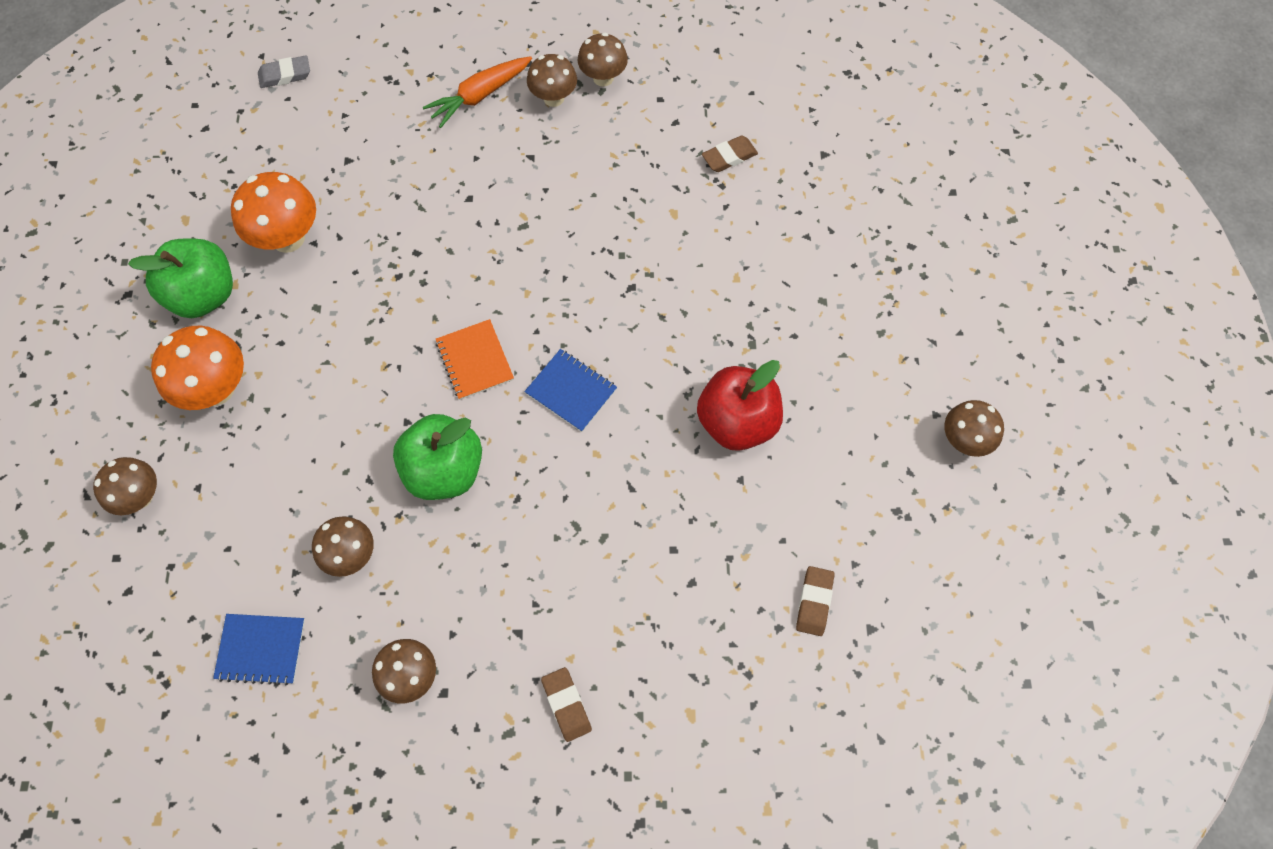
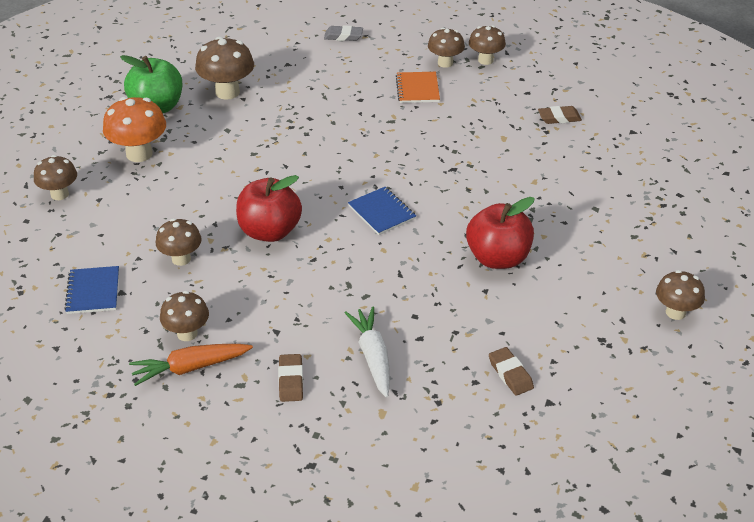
camera: 20 degrees right, 25 degrees down
blue notebook [213,614,305,686] -> blue notebook turned 60 degrees clockwise [64,266,119,314]
orange mushroom [231,172,316,253] -> brown mushroom [195,37,254,100]
grey eraser [258,55,310,88] -> grey eraser moved to [324,25,363,41]
green apple [393,414,482,500] -> red apple [236,175,302,242]
orange carrot [423,56,532,128] -> orange carrot moved to [129,344,253,386]
orange notebook [436,319,514,400] -> orange notebook moved to [396,72,440,103]
brown eraser [796,566,834,636] -> brown eraser turned 60 degrees counterclockwise [489,347,534,396]
none -> white carrot [345,307,390,398]

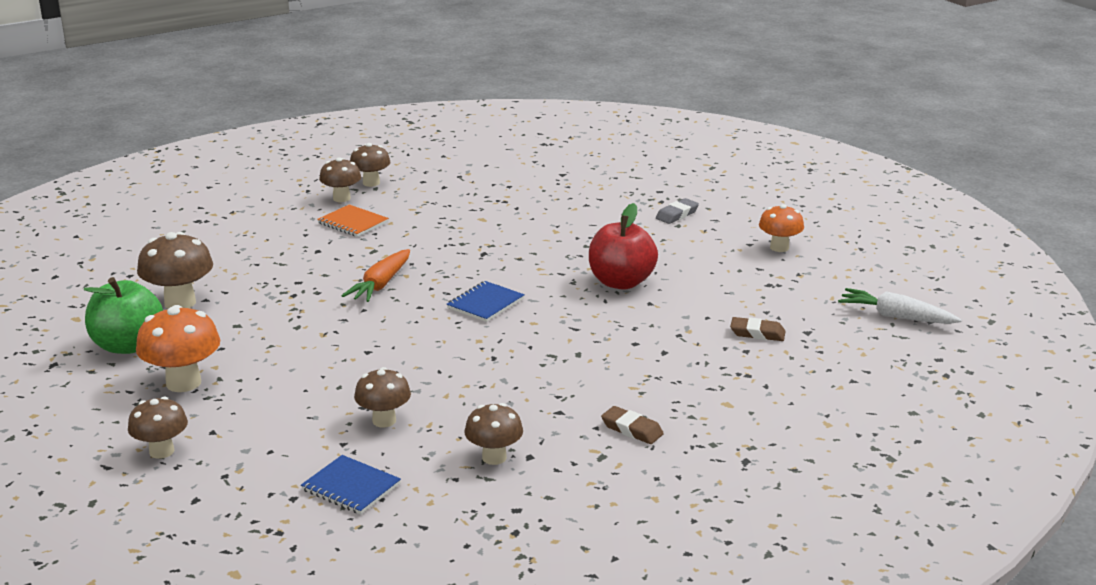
camera: 50 degrees left, 15 degrees down
orange carrot [129,344,253,386] -> orange carrot moved to [342,249,410,302]
red apple [236,175,302,242] -> none
grey eraser [324,25,363,41] -> grey eraser moved to [656,198,699,224]
white carrot [345,307,390,398] -> white carrot moved to [838,288,962,324]
blue notebook [348,187,416,235] -> blue notebook turned 60 degrees counterclockwise [447,281,525,322]
brown eraser [538,106,582,124] -> none
brown mushroom [656,270,705,320] -> orange mushroom [759,204,804,252]

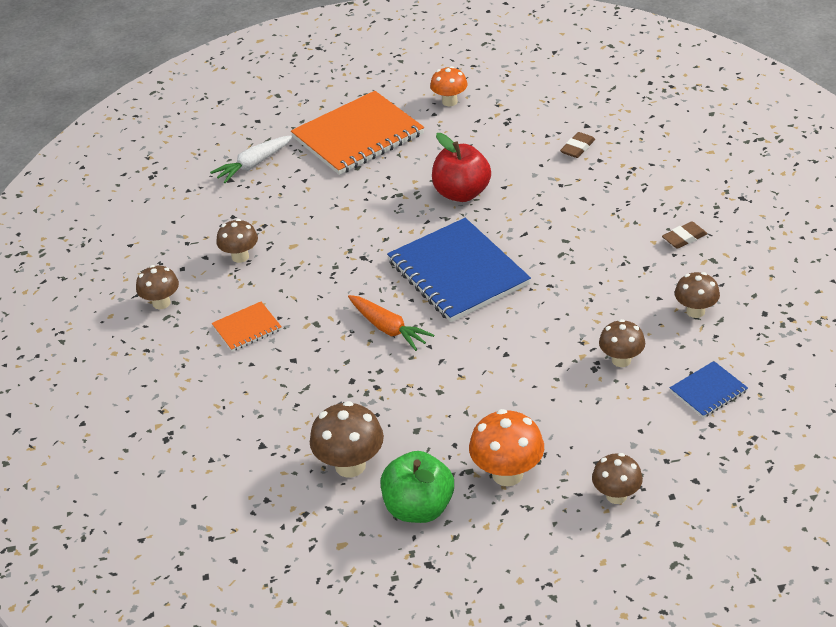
camera: 65 degrees left, 15 degrees up
brown mushroom [319,157,361,202] -> brown mushroom moved to [216,219,258,263]
blue notebook [447,281,525,322] -> blue notebook [387,218,531,322], size x2.14
grey eraser [656,198,699,224] -> orange notebook [291,91,424,175]
white carrot [838,288,962,324] -> white carrot moved to [210,135,293,183]

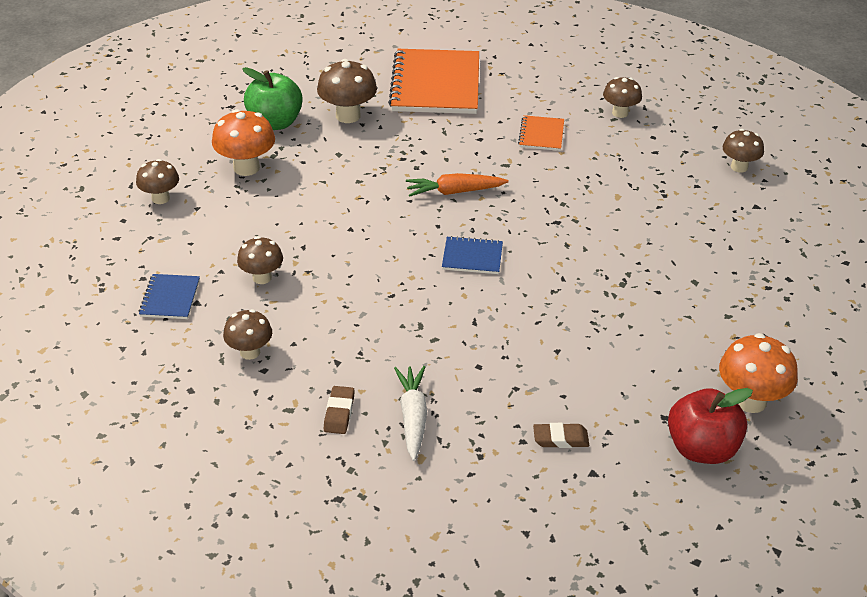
camera: 125 degrees right, 0 degrees up
white carrot [210,135,293,183] -> white carrot moved to [394,366,427,461]
brown mushroom [216,219,258,263] -> brown mushroom moved to [723,129,764,172]
orange notebook [291,91,424,175] -> orange notebook moved to [388,49,479,114]
blue notebook [387,218,531,322] -> blue notebook [442,236,503,274], size x0.47
orange mushroom [430,66,468,106] -> orange mushroom [719,333,798,413], size x1.52
red apple [432,133,491,202] -> red apple moved to [668,388,753,464]
brown eraser [560,132,595,158] -> brown eraser turned 75 degrees counterclockwise [533,423,589,448]

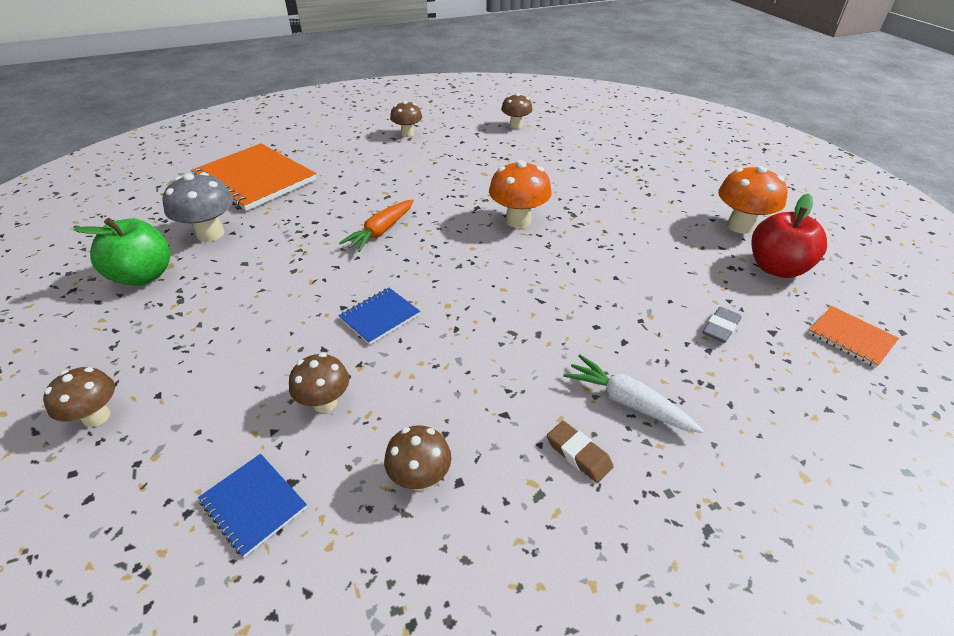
camera: 50 degrees left, 0 degrees up
orange mushroom [212,109,275,176] -> orange mushroom moved to [489,160,552,228]
brown mushroom [317,59,377,123] -> grey mushroom [163,172,233,242]
blue notebook [442,236,503,274] -> blue notebook moved to [338,288,420,345]
orange notebook [518,115,564,151] -> orange notebook moved to [808,306,899,368]
brown eraser [533,423,589,448] -> grey eraser [703,307,741,343]

